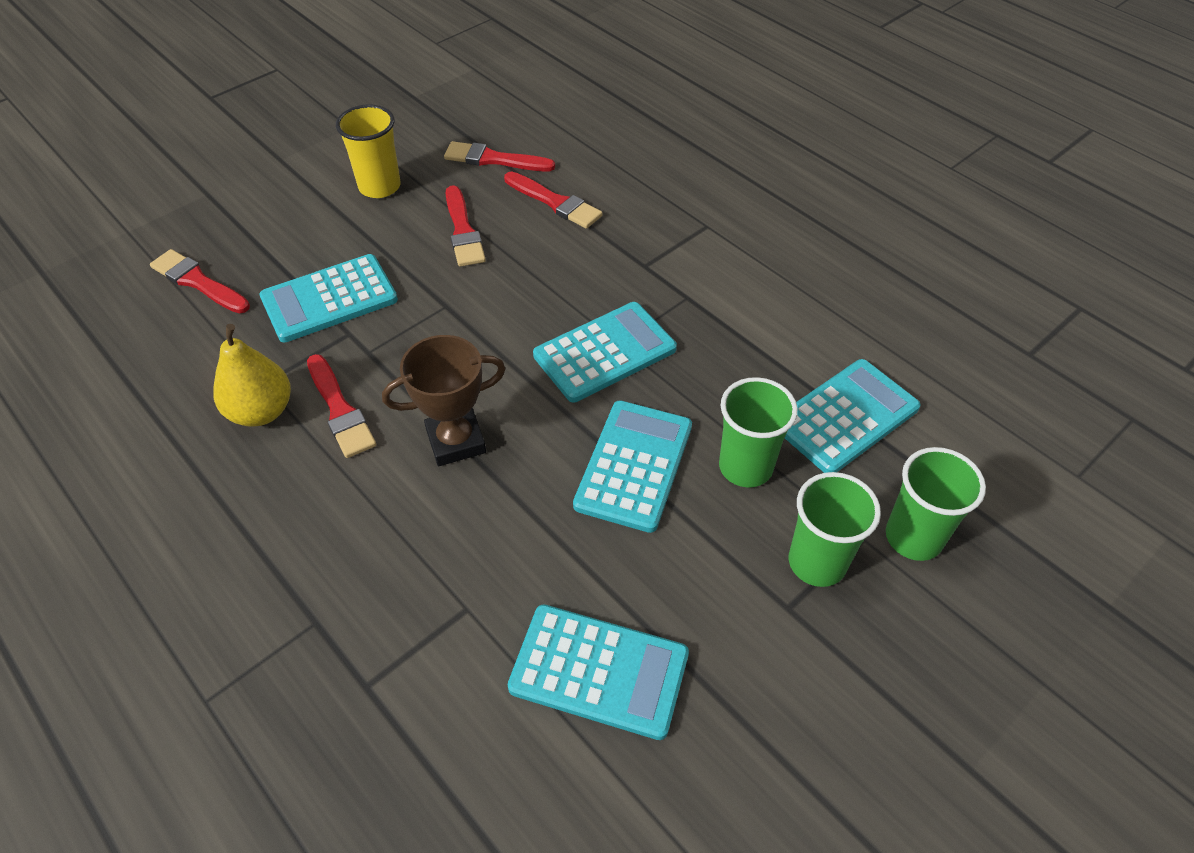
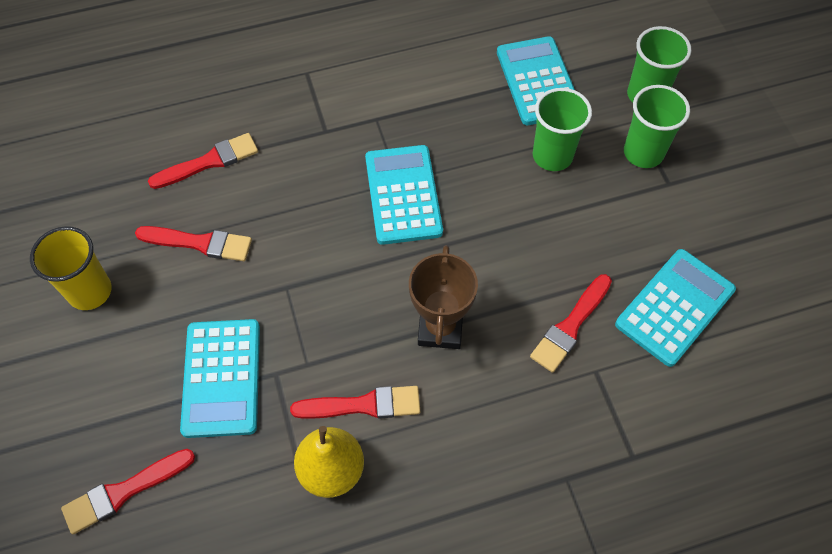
camera: 65 degrees left, 10 degrees up
red brush [444,141,555,172] -> red brush moved to [530,274,612,373]
turquoise calculator [573,400,692,533] -> none

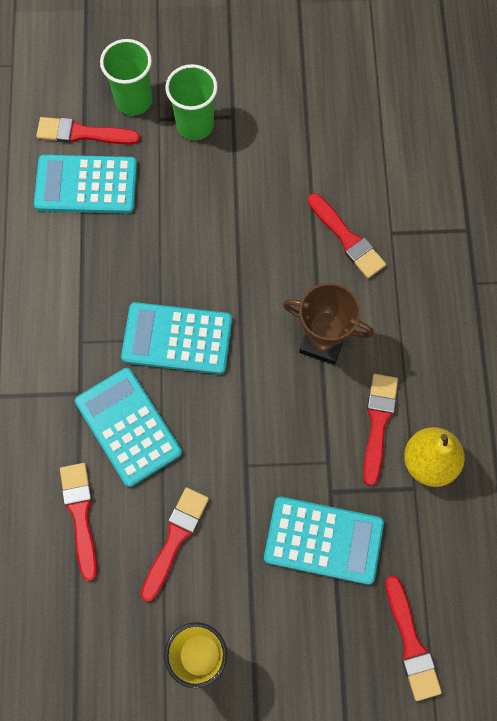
camera: 75 degrees left, 10 degrees up
green cup [533,88,592,171] -> none
turquoise calculator [615,249,736,367] -> turquoise calculator moved to [75,368,182,487]
none -> red brush [36,117,140,144]

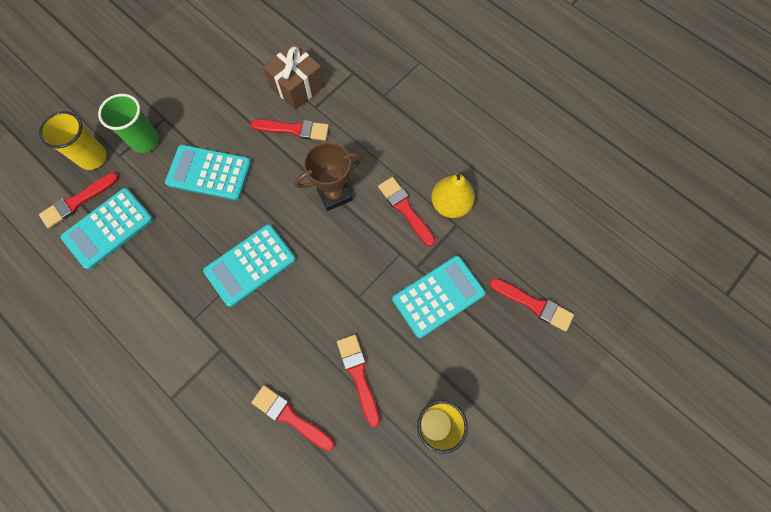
camera: 45 degrees left, 0 degrees up
turquoise calculator [75,368,182,487] -> turquoise calculator moved to [165,145,252,200]
green cup [100,39,152,116] -> yellow cup [39,111,107,170]
none -> brown gift [263,43,325,110]

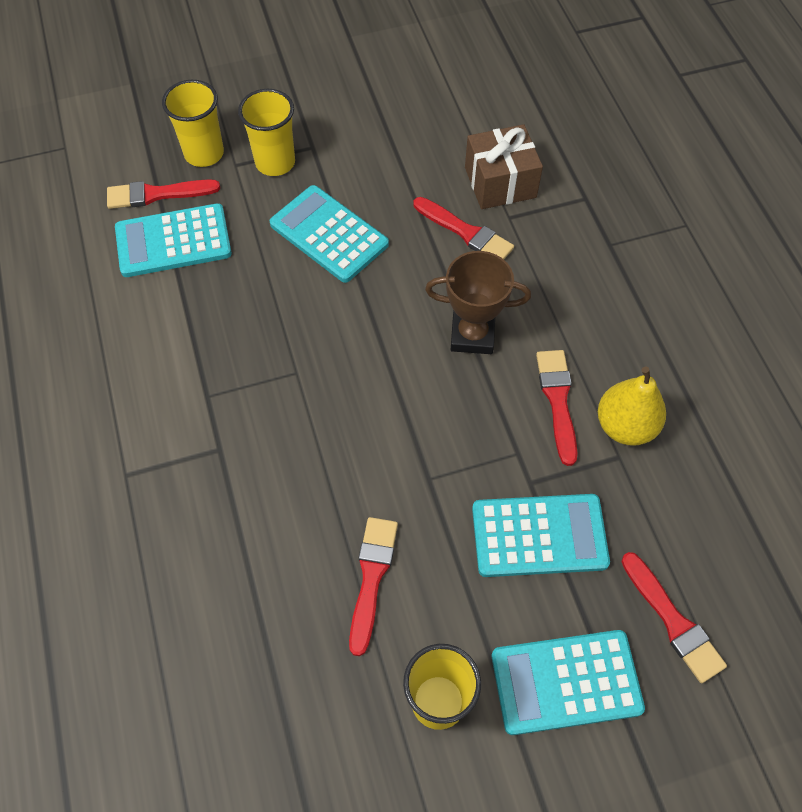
camera: 30 degrees right, 10 degrees down
green cup [98,94,159,153] -> yellow cup [238,89,295,176]
turquoise calculator [203,224,296,307] -> turquoise calculator moved to [492,630,645,735]
red brush [251,385,335,451] -> none

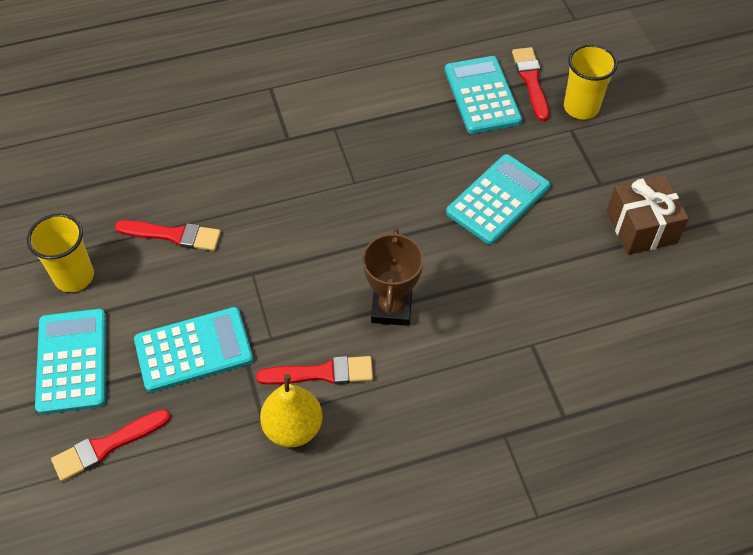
camera: 90 degrees right, 5 degrees down
yellow cup [238,89,295,176] -> none
red brush [413,197,514,259] -> none
brown gift [465,124,543,209] -> brown gift moved to [606,175,689,255]
turquoise calculator [472,494,610,577] -> turquoise calculator turned 105 degrees counterclockwise [134,307,253,392]

